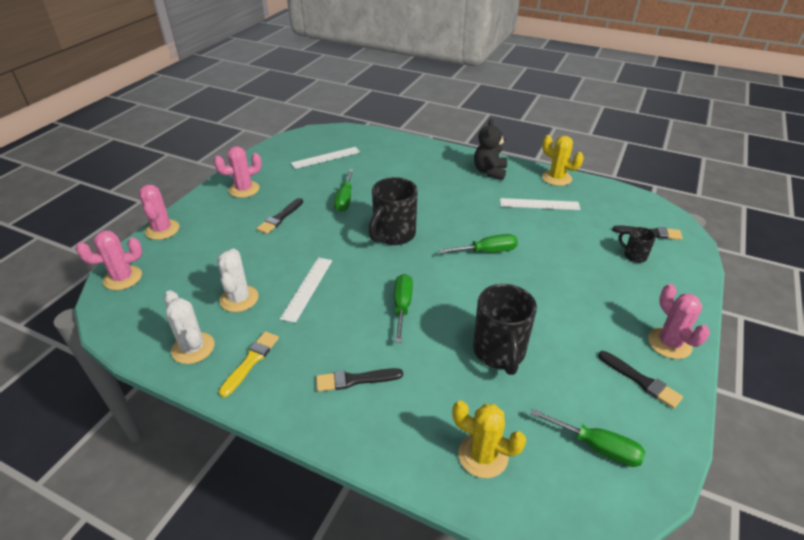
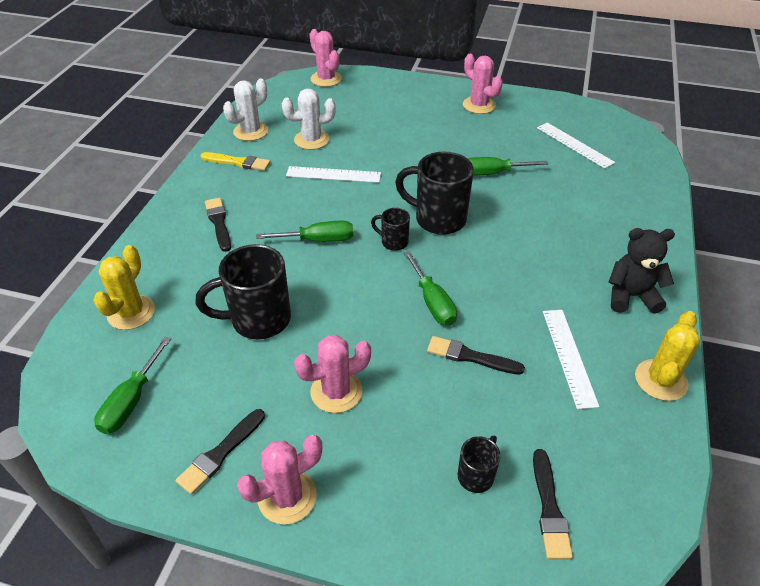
camera: 80 degrees right, 5 degrees up
pink cactus [139,185,180,240] -> pink cactus moved to [294,335,371,413]
black brush [257,198,303,234] -> black brush moved to [427,336,525,375]
none -> black mug [371,208,410,251]

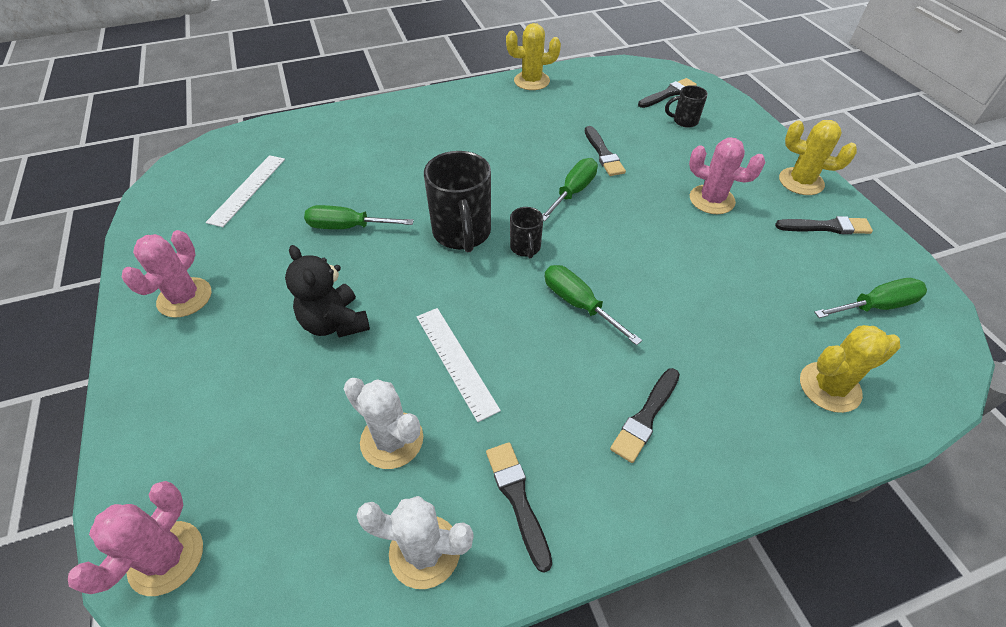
camera: 125 degrees left, 5 degrees up
black mug [196,244,291,339] -> none
yellow brush [200,152,270,171] -> black brush [486,442,552,573]
pink cactus [237,435,322,525] -> yellow cactus [779,120,857,195]
green screwdriver [468,157,548,176] -> green screwdriver turned 135 degrees clockwise [304,205,414,229]
white ruler [543,310,599,409] -> none
black teddy bear [609,228,675,314] -> black teddy bear moved to [285,245,370,337]

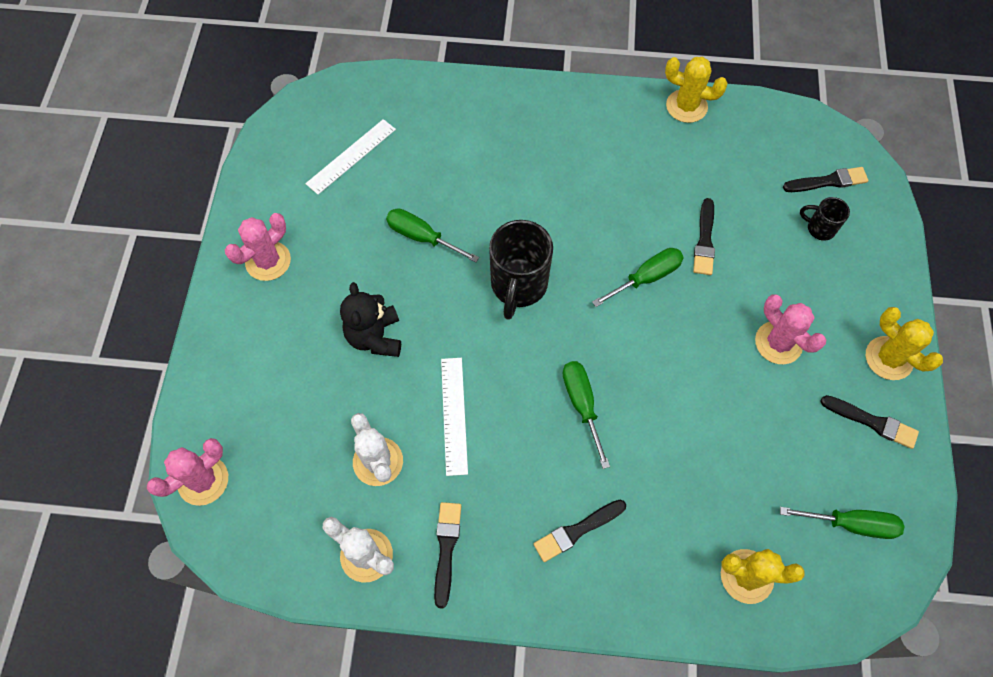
camera: 25 degrees right, 15 degrees up
black mug [510,207,543,258] -> none

